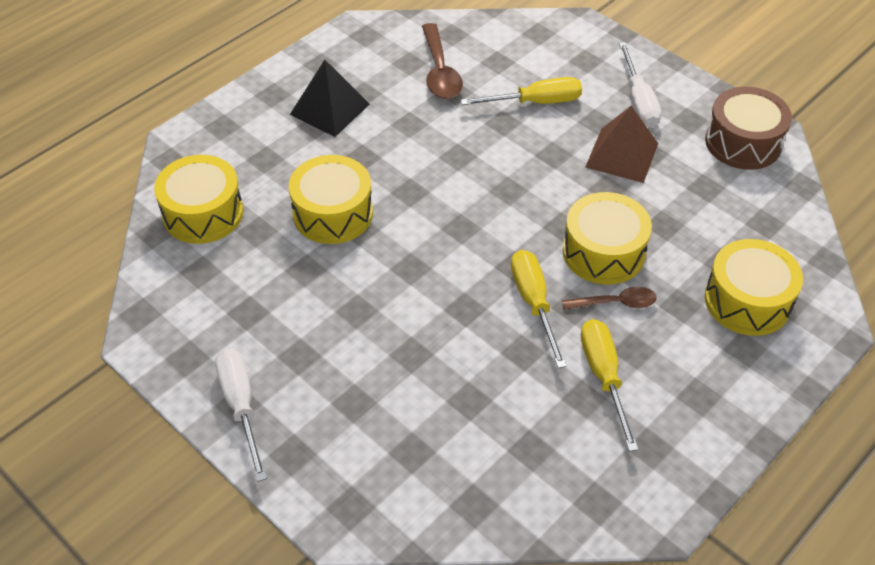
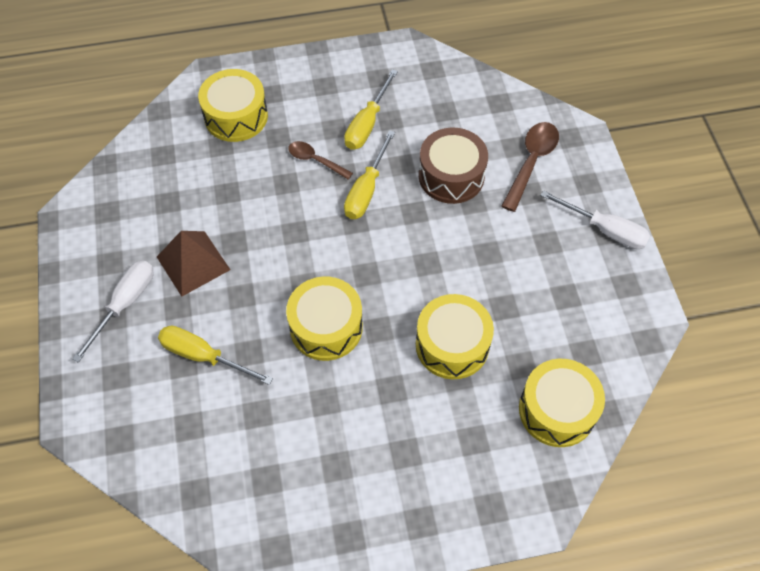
camera: 145 degrees left, 10 degrees up
white screwdriver [215,349,267,482] -> white screwdriver turned 75 degrees counterclockwise [540,190,650,249]
black pyramid [290,60,370,137] -> none
brown spoon [422,23,463,99] -> brown spoon moved to [501,122,559,212]
yellow drum [563,192,652,285] -> yellow drum moved to [286,277,363,361]
brown drum [705,87,792,170] -> brown drum moved to [419,127,488,204]

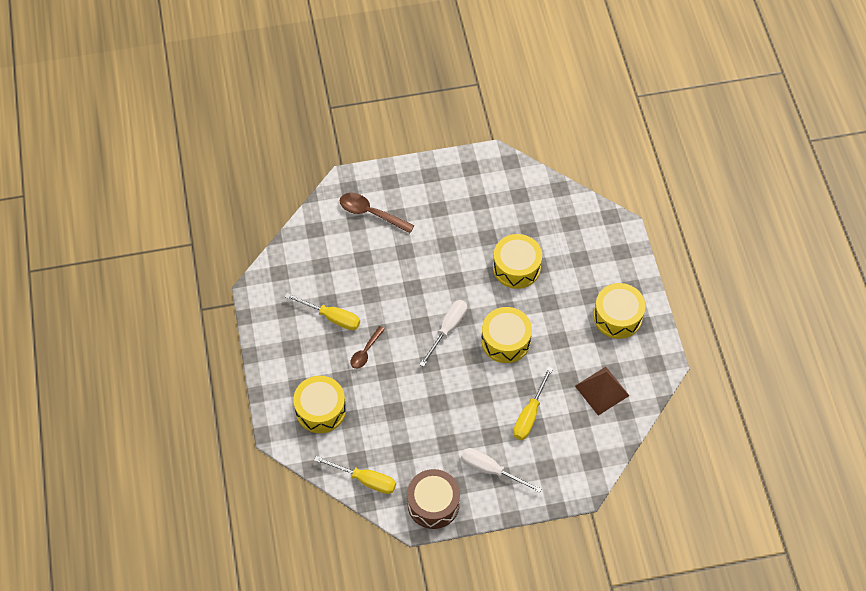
camera: 90 degrees left, 0 degrees up
brown pyramid [157,231,230,296] -> brown pyramid moved to [575,367,629,416]
yellow screwdriver [344,130,395,219] -> yellow screwdriver moved to [314,456,396,494]
brown drum [419,127,488,204] -> brown drum moved to [407,469,460,529]
yellow drum [519,359,605,447] -> yellow drum moved to [593,283,646,339]
white screwdriver [540,190,650,249] -> white screwdriver moved to [419,300,467,367]

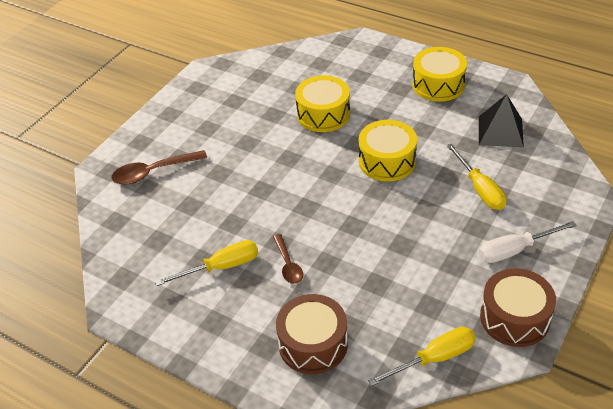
camera: 45 degrees left, 15 degrees down
yellow drum [293,376,346,433] -> brown drum [276,294,348,374]
white screwdriver [419,300,467,367] -> none
brown pyramid [575,367,629,416] -> black pyramid [479,94,524,148]

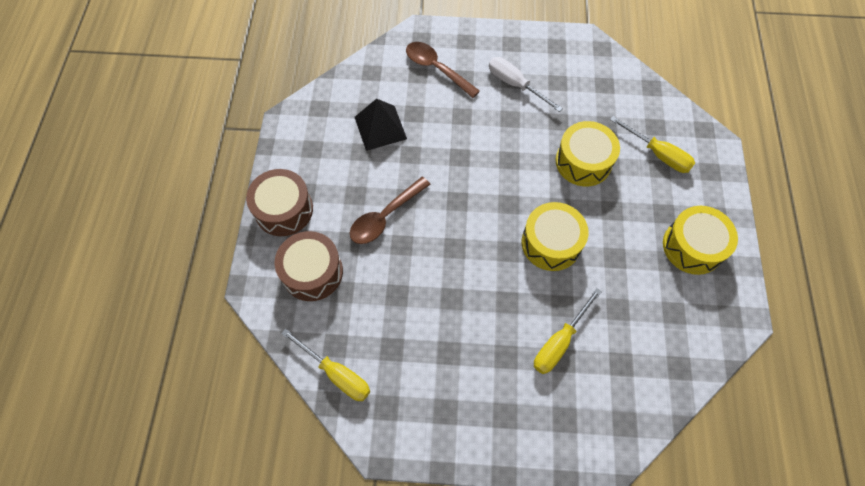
camera: 60 degrees right, 20 degrees up
yellow screwdriver [155,240,258,286] -> yellow screwdriver moved to [610,116,695,173]
brown spoon [273,234,303,284] -> brown spoon [350,177,431,244], size x1.56
black pyramid [479,94,524,148] -> black pyramid moved to [355,99,407,151]
white screwdriver [479,221,577,263] -> white screwdriver moved to [489,57,563,112]
brown drum [480,268,556,347] -> brown drum moved to [246,169,313,236]

